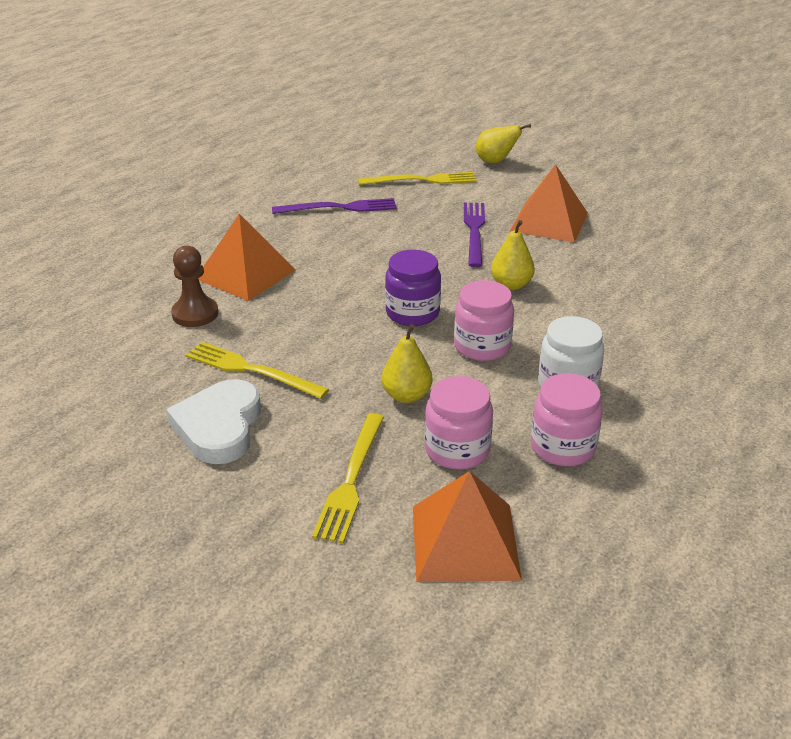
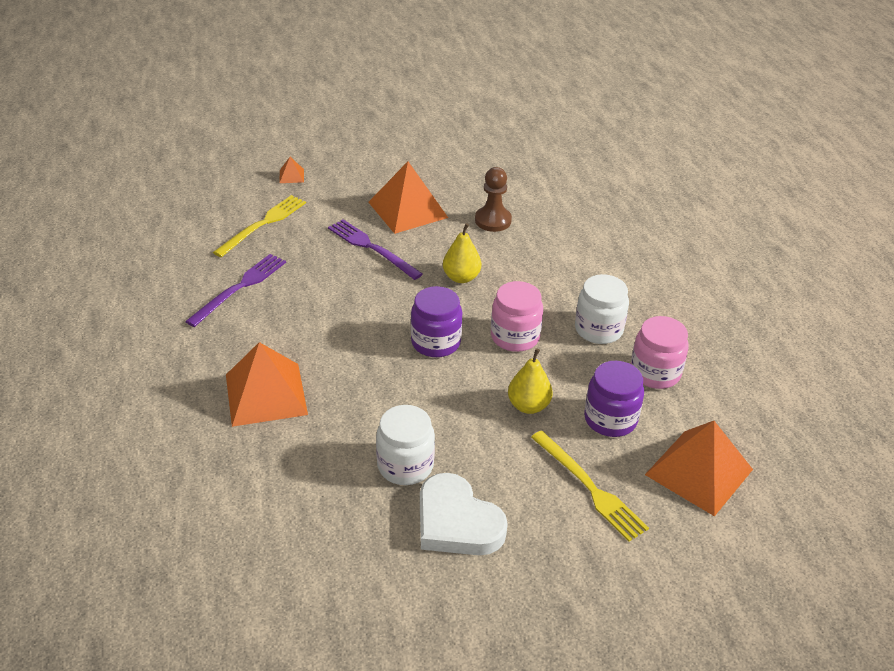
camera: 50 degrees left, 5 degrees up
brown pawn [171,246,218,327] -> brown pawn moved to [475,167,512,232]
yellow fork [185,342,329,399] -> white jar [376,405,435,485]
pink jar [425,376,493,470] -> purple jar [584,361,644,437]
yellow pear [476,124,531,163] -> orange pyramid [279,157,304,183]

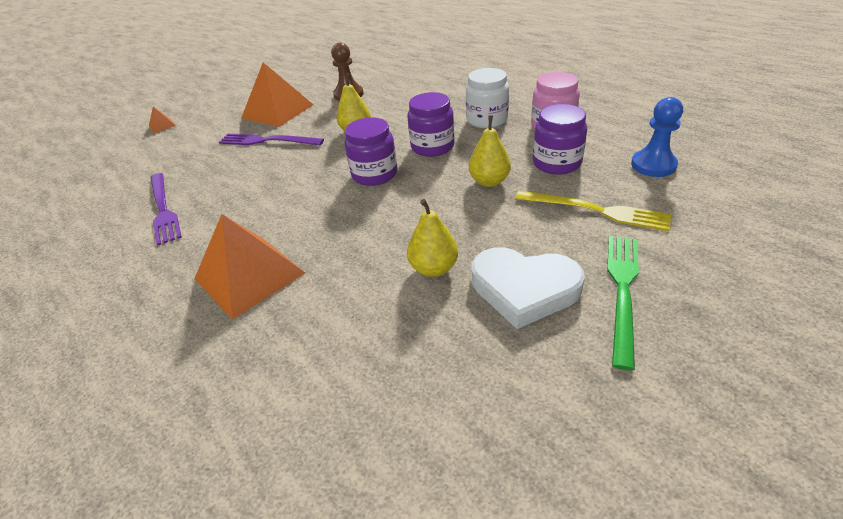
camera: 25 degrees left, 0 degrees up
purple fork [185,254,286,327] -> purple fork turned 150 degrees clockwise [150,173,182,246]
yellow fork [213,195,306,257] -> none
white jar [376,405,435,485] -> yellow pear [407,199,458,277]
pink jar [491,281,543,352] -> purple jar [407,92,455,157]
orange pyramid [645,421,753,517] -> blue pawn [631,97,683,177]
none -> green fork [607,236,639,371]

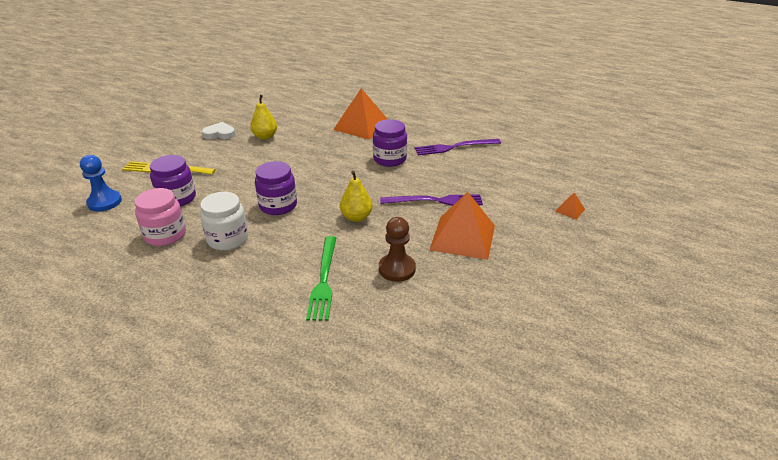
camera: 160 degrees right, 5 degrees down
purple fork [150,173,182,246] -> purple fork turned 60 degrees counterclockwise [415,139,501,155]
purple jar [345,117,397,186] -> purple jar moved to [373,119,407,167]
yellow pear [469,115,511,187] -> none
white heart [472,247,585,329] -> white heart [202,122,235,139], size x0.60
green fork [607,236,639,371] -> green fork moved to [306,236,336,321]

